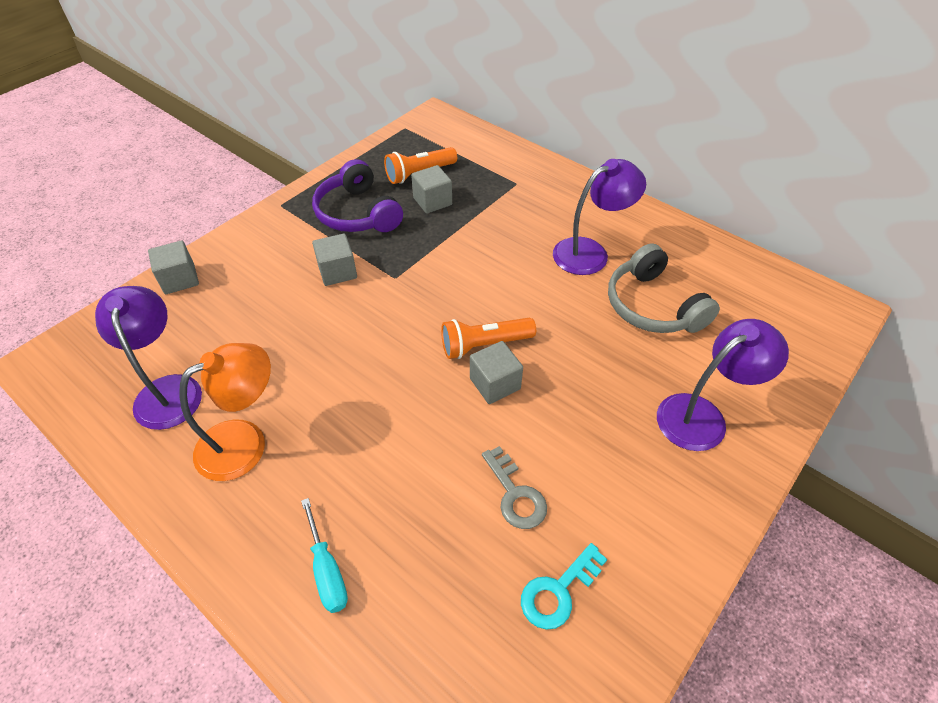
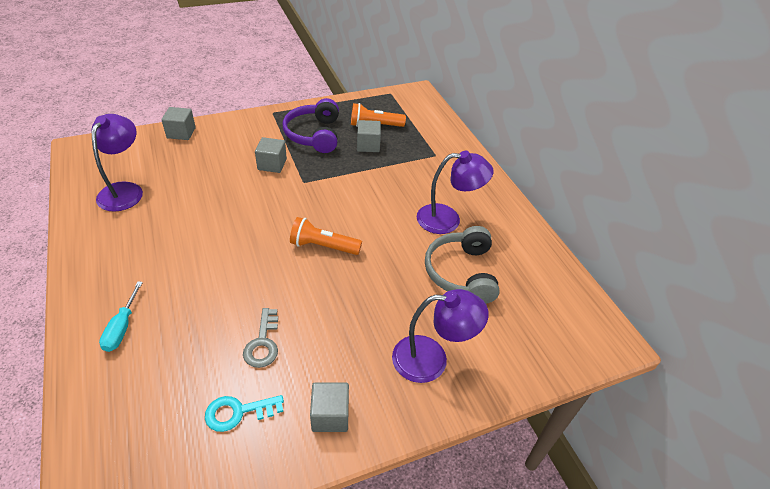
camera: 25 degrees right, 5 degrees down
orange lamp [179,343,271,481] -> none
grey cube [470,341,523,404] -> grey cube moved to [310,383,349,432]

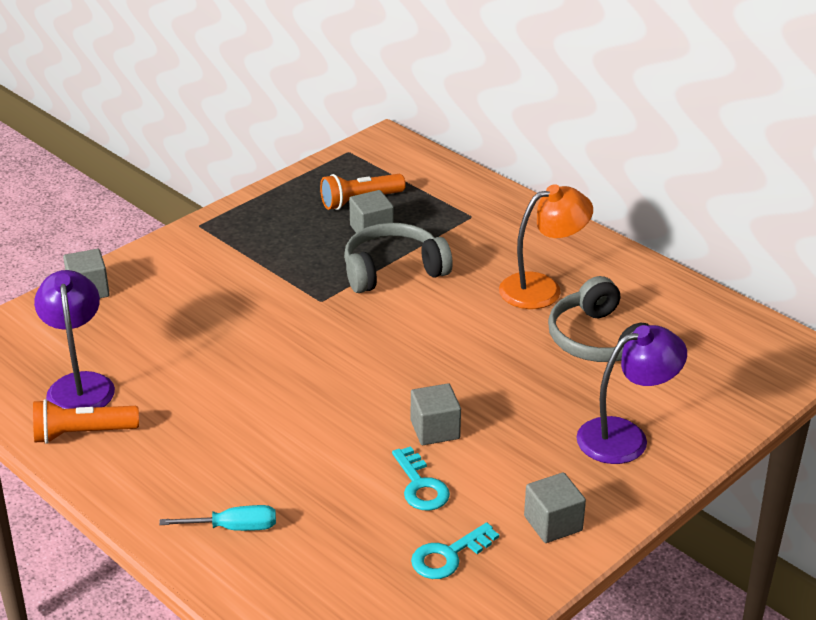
camera: 20 degrees left, 10 degrees down
turquoise screwdriver [99,281,143,352] -> turquoise screwdriver turned 75 degrees counterclockwise [159,505,276,531]
grey key [243,308,278,368] -> turquoise key [392,446,450,511]
grey cube [255,137,287,173] -> grey cube moved to [411,383,461,445]
purple headphones [283,98,339,153] -> none
orange flashlight [290,217,362,255] -> orange flashlight moved to [33,399,139,444]
purple lamp [417,151,494,234] -> orange lamp [499,184,593,309]
none -> grey headphones [344,223,453,293]

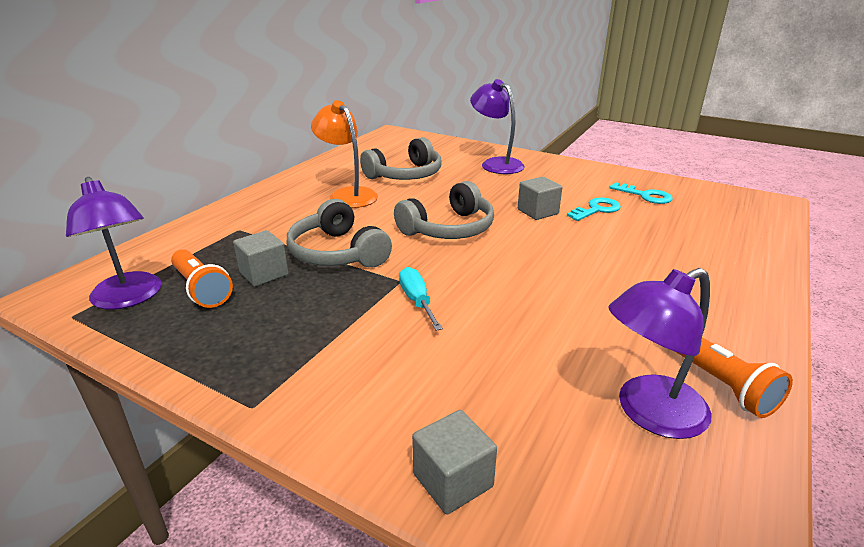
camera: 105 degrees left, 5 degrees down
turquoise screwdriver [159,505,276,531] -> turquoise screwdriver moved to [399,267,443,331]
grey cube [524,472,586,543] -> none
none -> purple lamp [66,177,162,310]
none -> grey headphones [394,181,494,239]

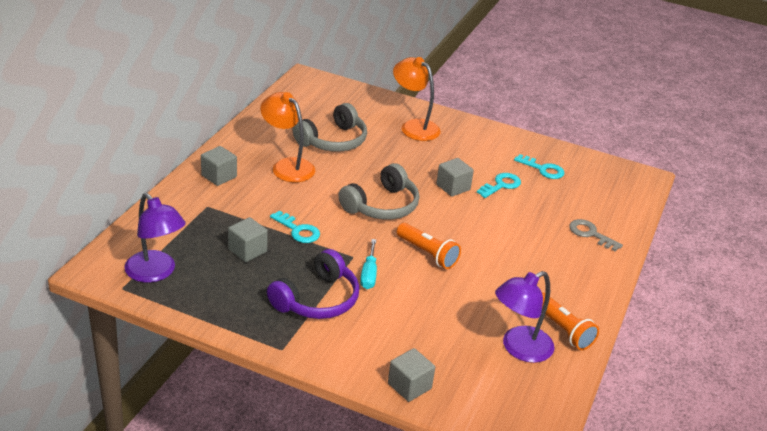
camera: 10 degrees left, 5 degrees up
orange flashlight [171,249,233,308] -> orange flashlight moved to [397,223,461,269]
grey headphones [287,199,392,267] -> turquoise key [270,210,320,243]
turquoise screwdriver [399,267,443,331] -> turquoise screwdriver turned 150 degrees counterclockwise [360,239,377,289]
purple lamp [470,79,525,174] -> orange lamp [393,57,441,141]
none -> grey cube [201,146,237,186]
none -> purple headphones [267,249,359,319]
none -> grey key [569,219,623,251]

